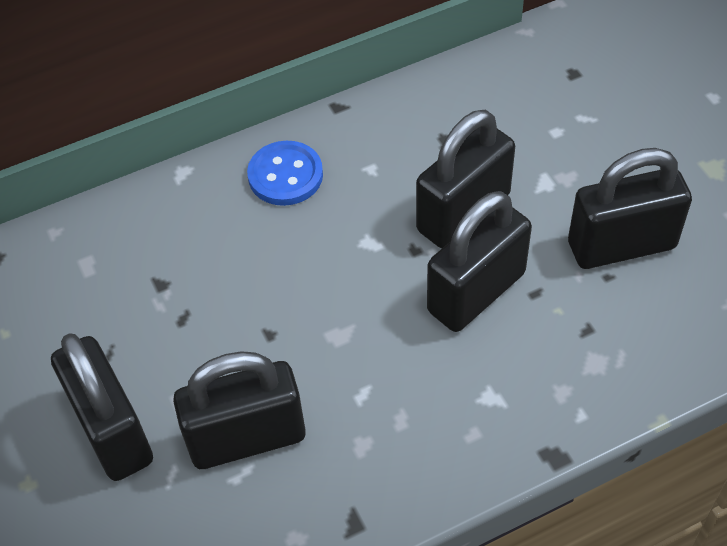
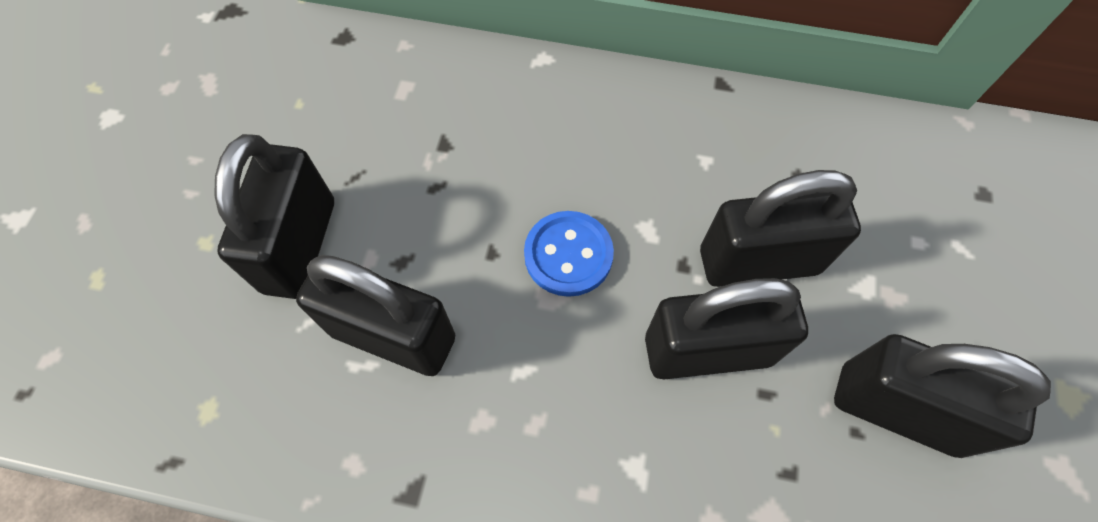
camera: 35 degrees right, 10 degrees up
blue button [247,141,323,206] -> blue button moved to [524,211,614,297]

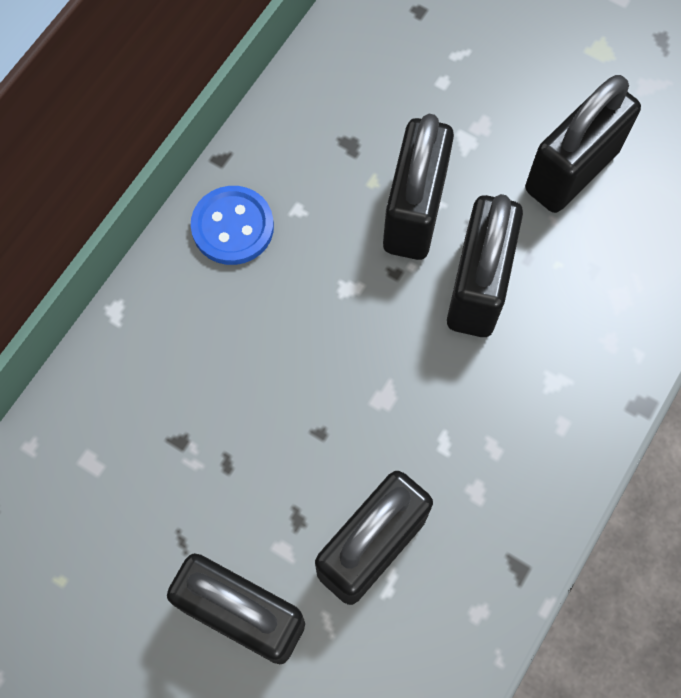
camera: 70 degrees left, 5 degrees up
blue button [524,211,614,297] -> blue button moved to [191,186,274,265]

